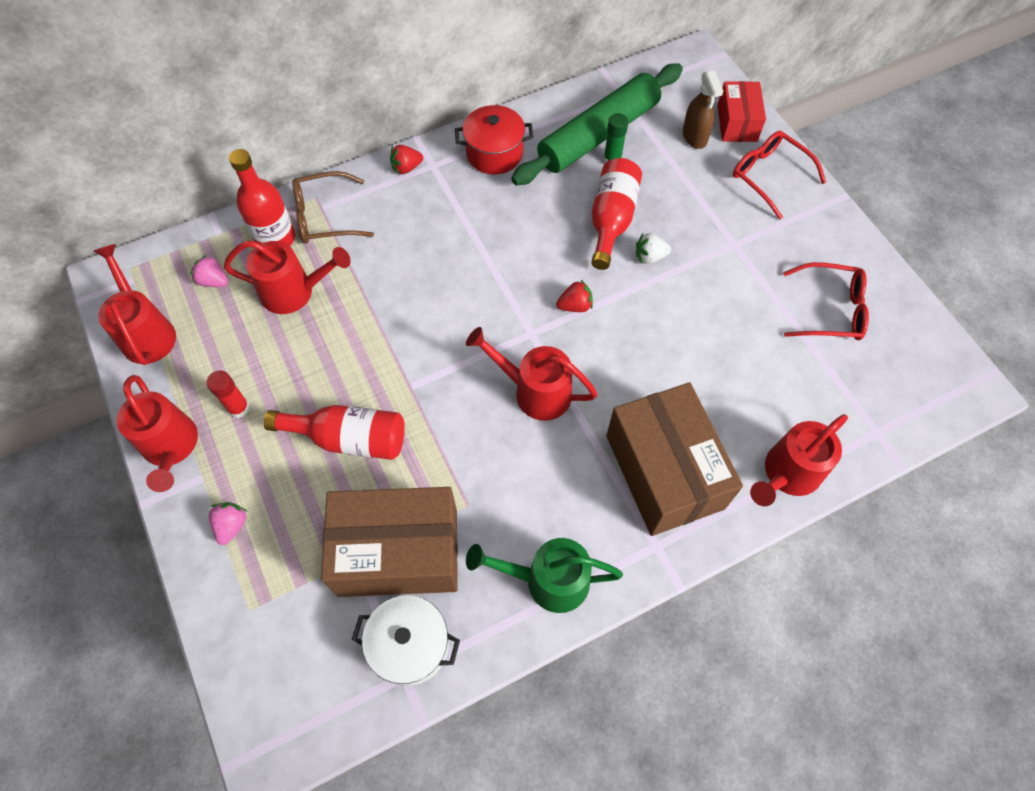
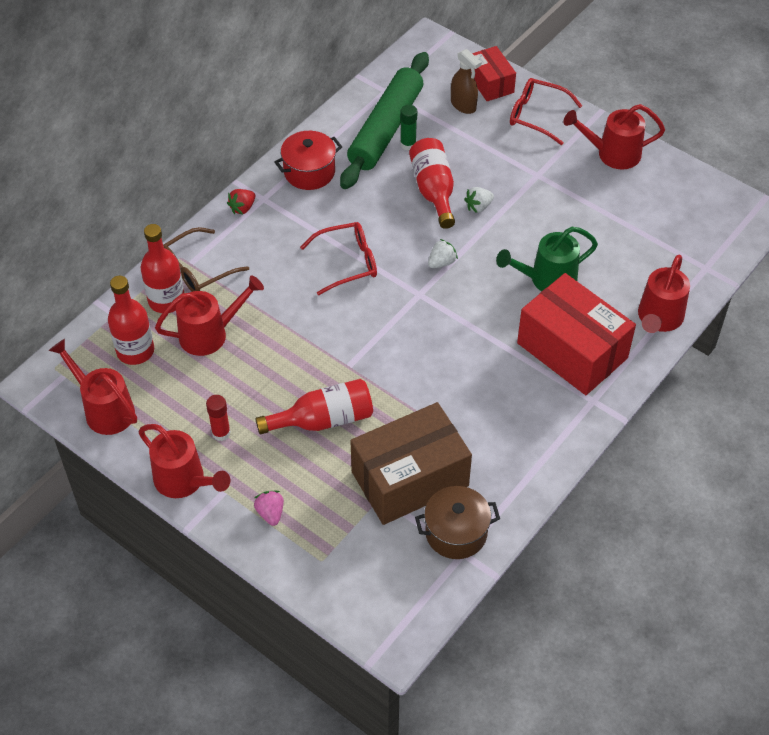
camera: 25 degrees left, 10 degrees down
pink strawberry [190,255,228,287] -> red bottle [108,276,154,365]
white pot [352,595,460,686] -> brown pot [415,486,500,559]
red watering can [466,327,597,421] -> red watering can moved to [563,104,665,169]
green watering can [466,538,623,613] -> green watering can moved to [496,227,598,291]
red strawberry [556,280,593,312] -> white strawberry [428,239,458,268]
brown box [606,382,743,536] -> red box [517,273,636,395]
red glasses [783,262,869,340] -> red glasses moved to [300,222,377,295]

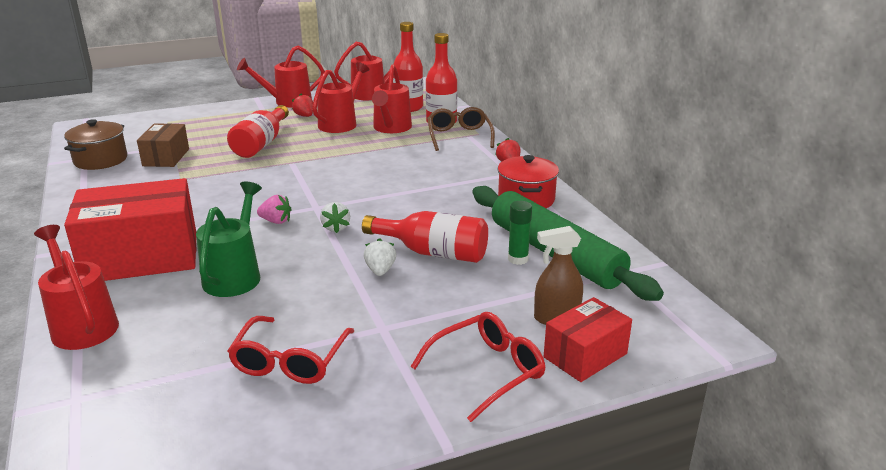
camera: 120 degrees right, 25 degrees down
red glue stick [206,395,231,441] -> red strawberry [292,94,313,117]
pink strawberry [254,491,284,526] -> pink strawberry moved to [257,195,292,224]
red glasses [300,222,377,295] -> red glasses moved to [228,316,354,384]
brown box [350,402,472,525] -> brown box [137,123,189,167], size x0.55
red box [471,46,516,101] -> red box turned 45 degrees counterclockwise [543,297,632,382]
red watering can [563,104,665,169] -> red watering can moved to [312,62,370,133]

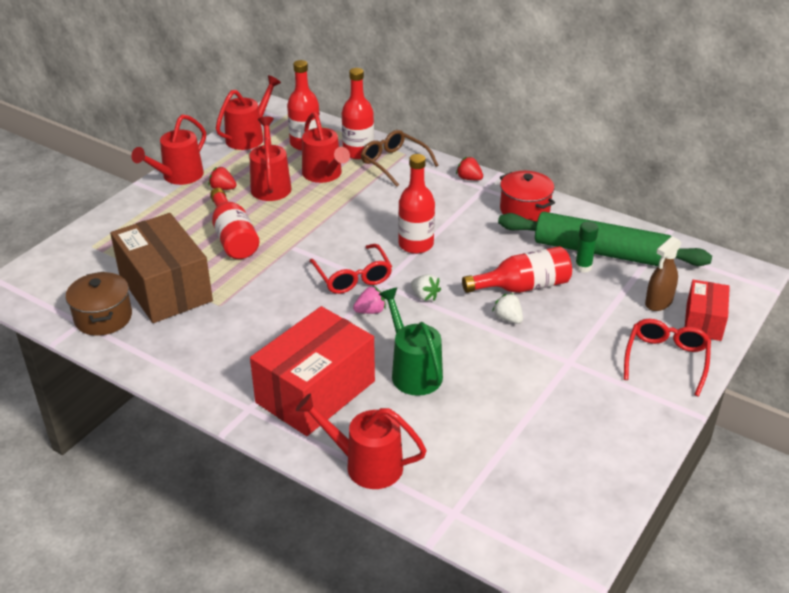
camera: 35 degrees left, 10 degrees up
brown box [137,123,189,167] -> brown box [110,213,213,323], size x1.82
red glasses [228,316,354,384] -> red glasses moved to [309,244,392,294]
none -> red bottle [398,154,435,254]

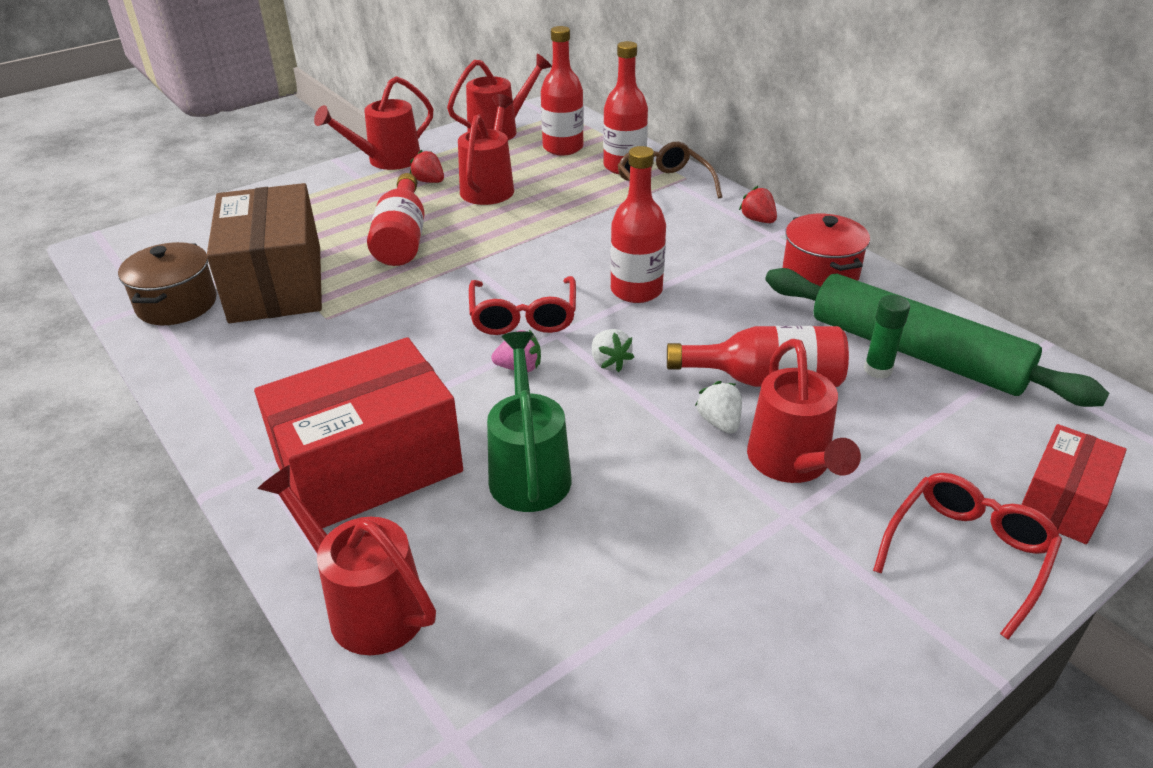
camera: 20 degrees right, 0 degrees up
red watering can [302,112,350,183] -> red watering can moved to [747,339,861,483]
brown spray bottle [645,237,682,311] -> none

